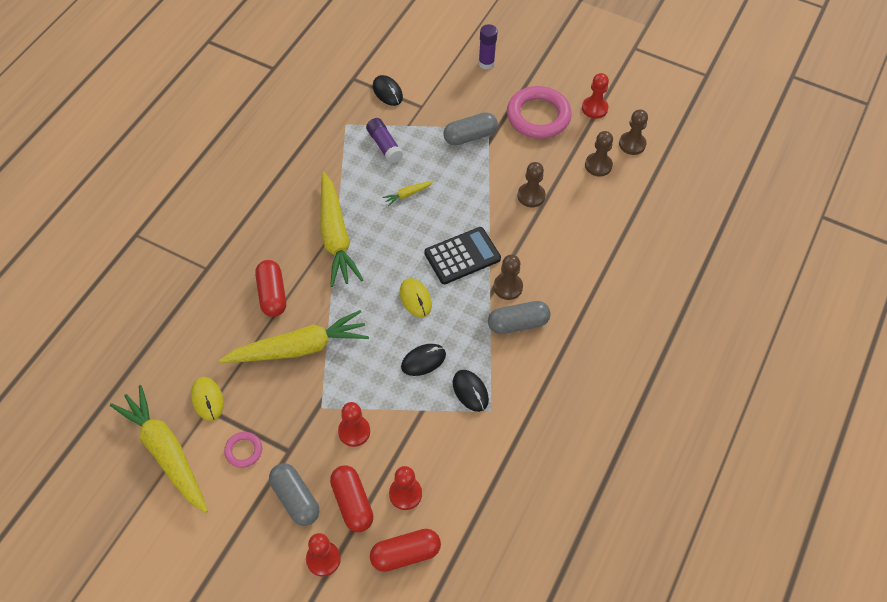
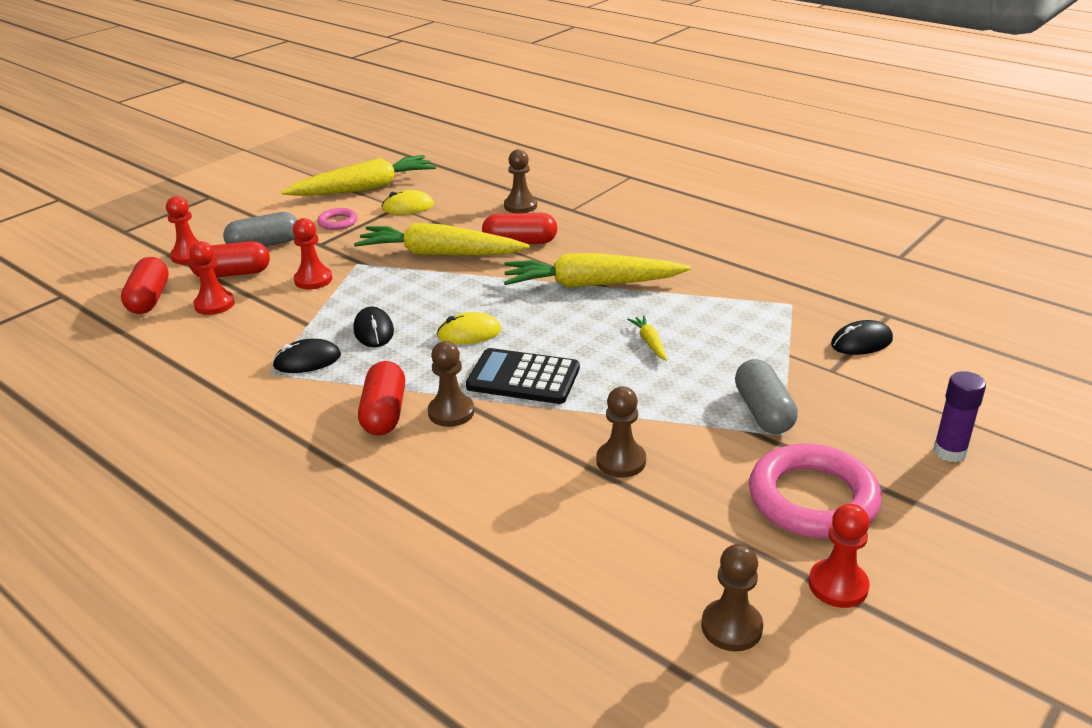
camera: 105 degrees right, 25 degrees down
yellow carrot [219,310,369,363] -> yellow carrot turned 105 degrees clockwise [354,223,530,256]
purple glue stick [366,118,403,163] -> none
black calculator [424,227,501,284] -> black calculator turned 120 degrees clockwise [466,348,580,404]
grey capsule [488,301,551,334] -> red capsule [358,361,405,436]
brown pawn [585,131,613,177] -> brown pawn moved to [504,149,537,213]

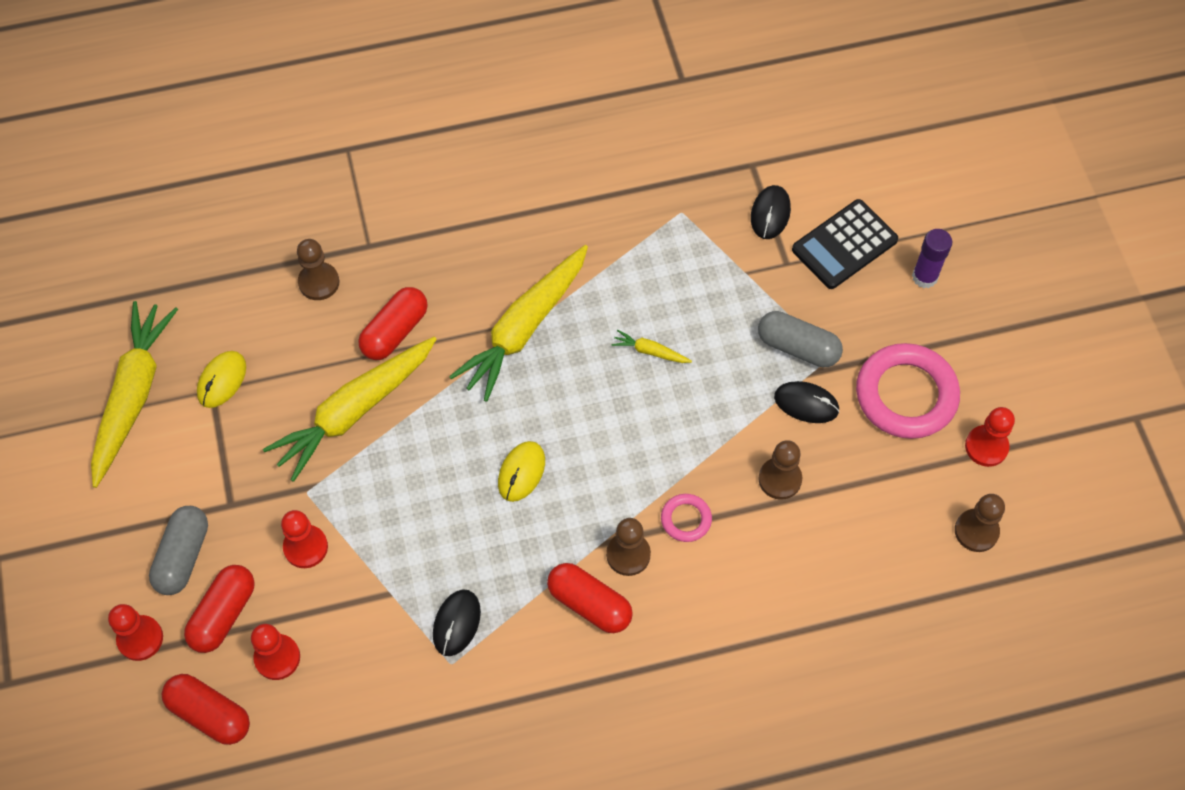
camera: 55 degrees left, 30 degrees up
pink ring [318,208,357,230] -> pink ring moved to [661,494,712,542]
black mouse [353,306,394,347] -> black mouse moved to [774,381,840,423]
black calculator [466,348,580,404] -> black calculator moved to [792,199,898,289]

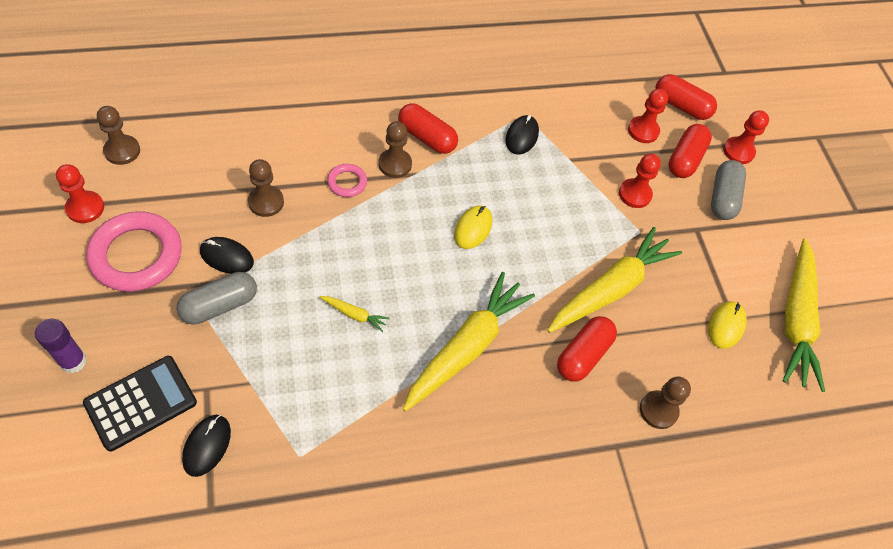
camera: 175 degrees right, 5 degrees down
grey capsule [758,311,843,367] -> grey capsule turned 60 degrees counterclockwise [176,272,257,325]

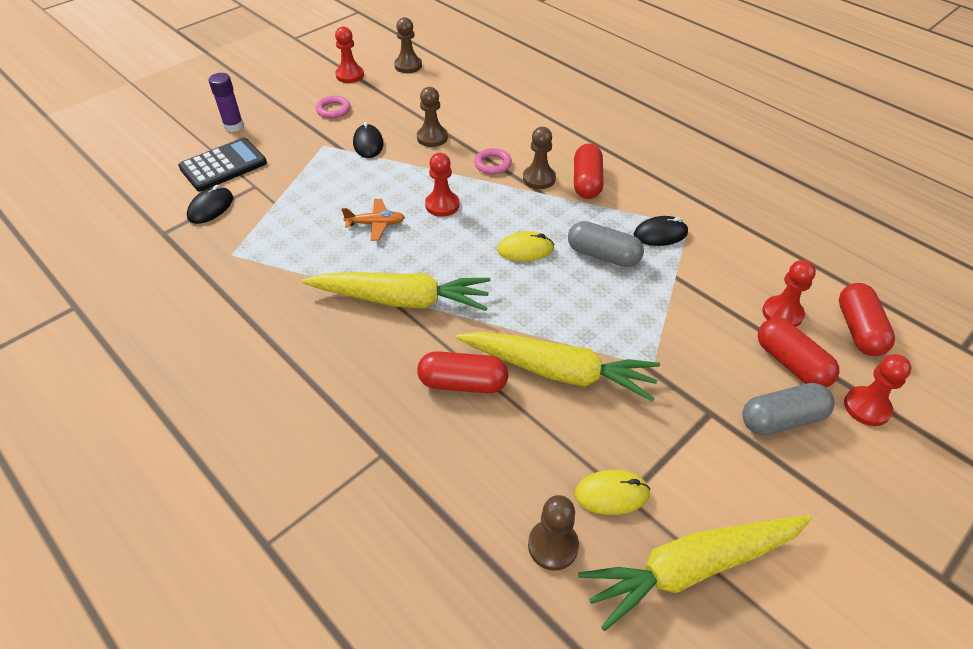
camera: 65 degrees right, 10 degrees down
black calculator [83,356,197,452] -> black calculator turned 60 degrees counterclockwise [178,138,267,192]
pink ring [86,211,182,292] -> pink ring [316,96,350,118], size x0.48
grey capsule [176,272,257,325] -> grey capsule moved to [568,221,644,267]
black mouse [182,415,231,477] -> black mouse turned 45 degrees counterclockwise [187,185,233,224]
yellow carrot [320,296,390,332] -> orange plane [341,199,405,241]
red pawn [619,154,661,208] -> red pawn moved to [425,153,459,217]
brown pawn [640,376,691,429] -> brown pawn moved to [528,495,579,571]
red capsule [668,124,712,178] -> red capsule turned 60 degrees clockwise [758,318,839,387]

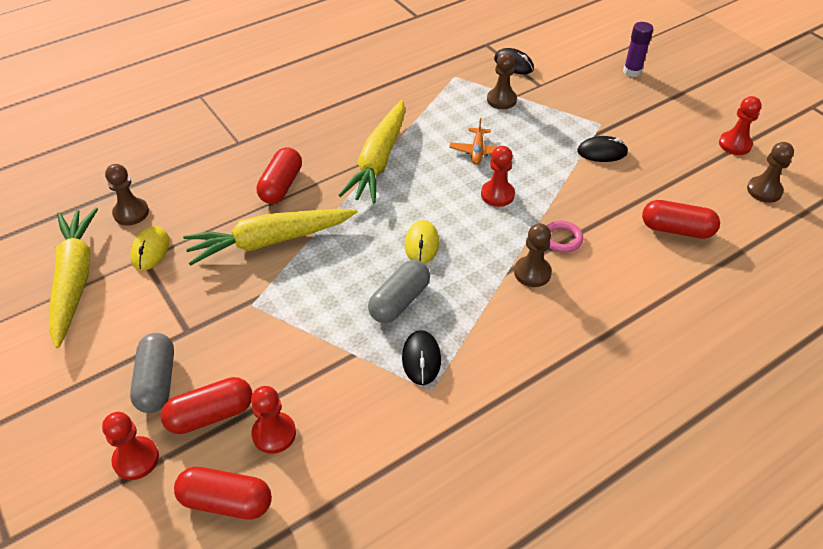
camera: 100 degrees right, 0 degrees up
black calculator [178,138,267,192] -> none
pink ring [316,96,350,118] -> none
brown pawn [417,87,448,147] -> brown pawn moved to [487,53,517,109]
yellow carrot [456,331,660,402] -> yellow carrot turned 45 degrees clockwise [183,209,357,266]
red capsule [574,144,604,199] -> red capsule moved to [642,200,720,239]

